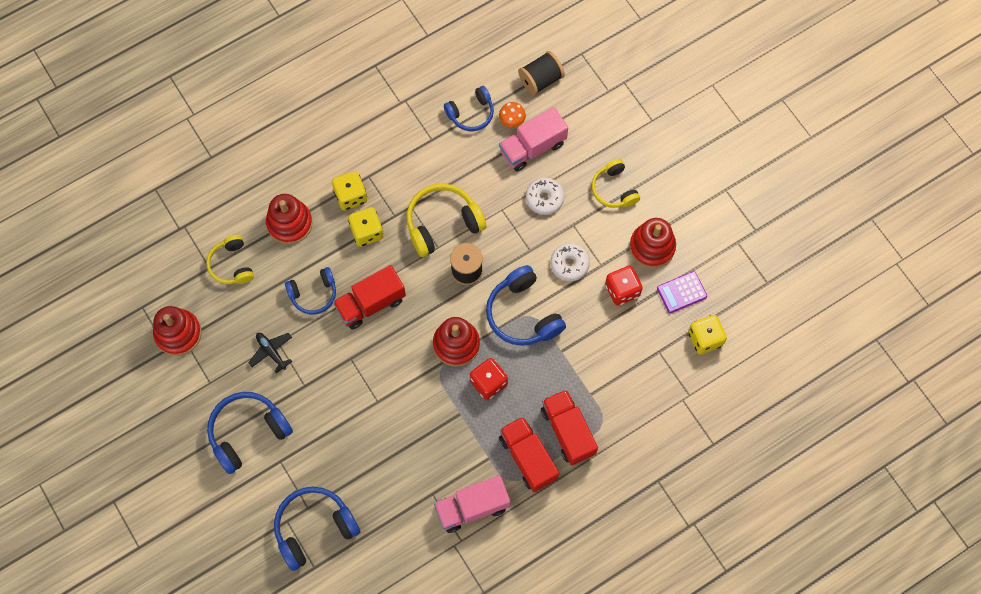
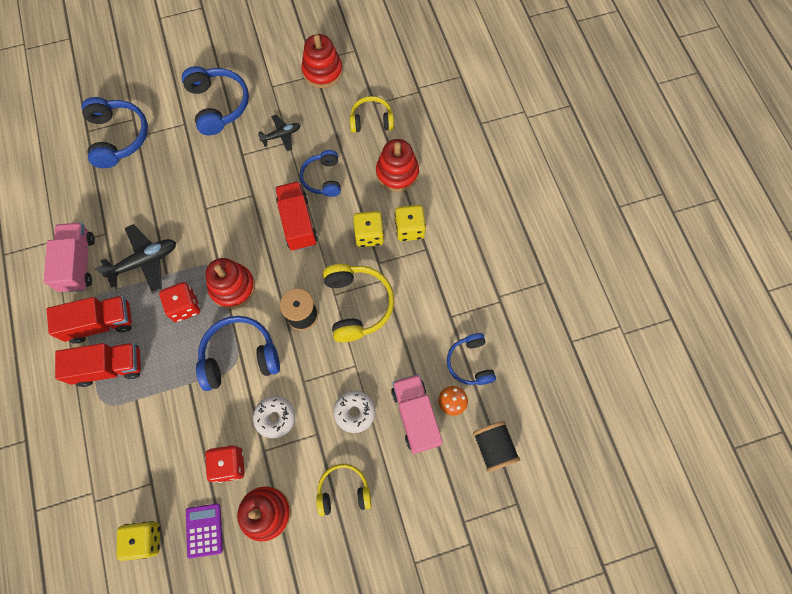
camera: 105 degrees right, 0 degrees up
none -> black plane [95,224,176,294]

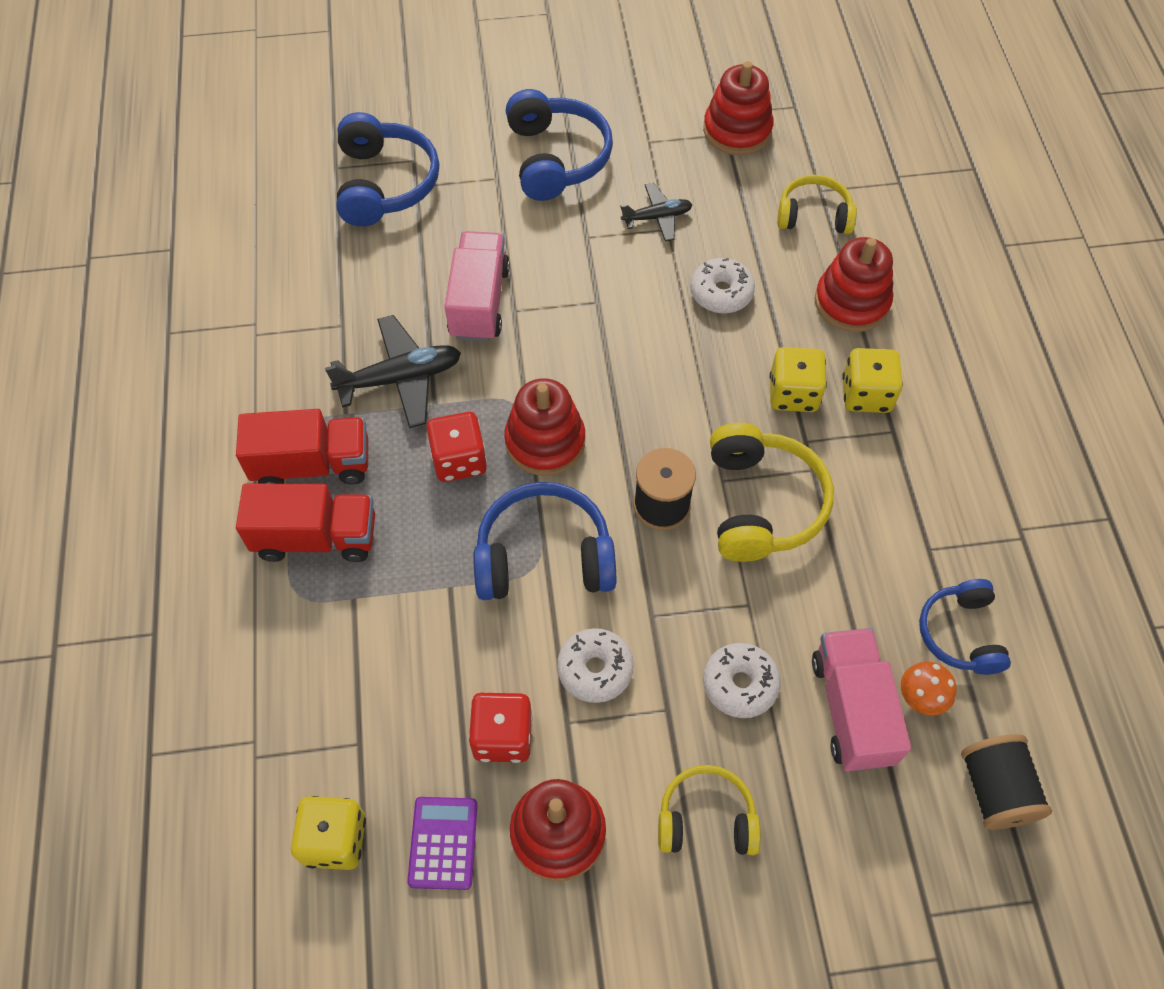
camera: 10 degrees right, 10 degrees down
pink truck [44,222,95,293] -> pink truck moved to [445,231,510,342]
red truck [275,181,318,251] -> none
blue headphones [300,150,341,197] -> white donut [690,258,755,313]

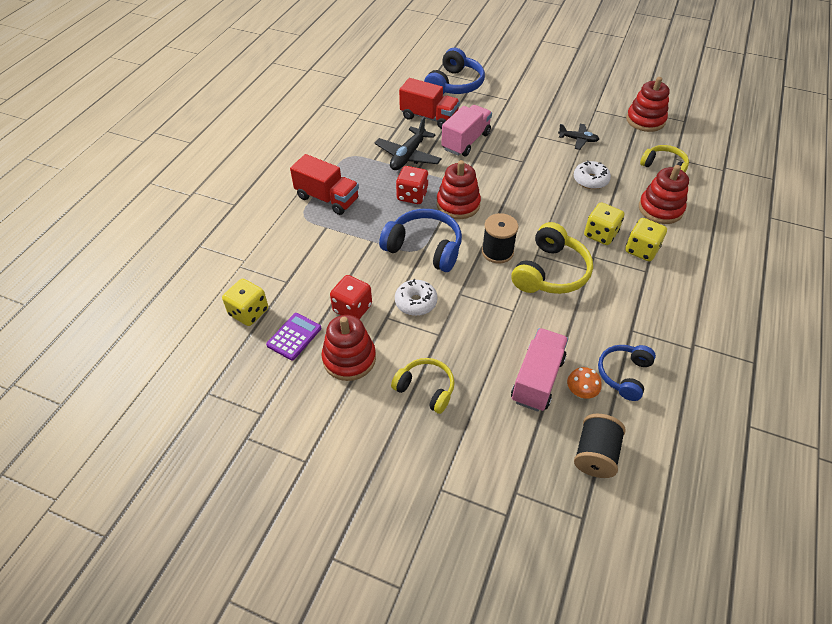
camera: 30 degrees right, 10 degrees down
red truck [236,409,368,484] -> red truck moved to [399,78,460,129]
black plane [325,315,461,428] -> black plane turned 105 degrees clockwise [374,116,442,170]
blue headphones [506,89,613,201] -> none
white donut [703,643,781,718] -> none

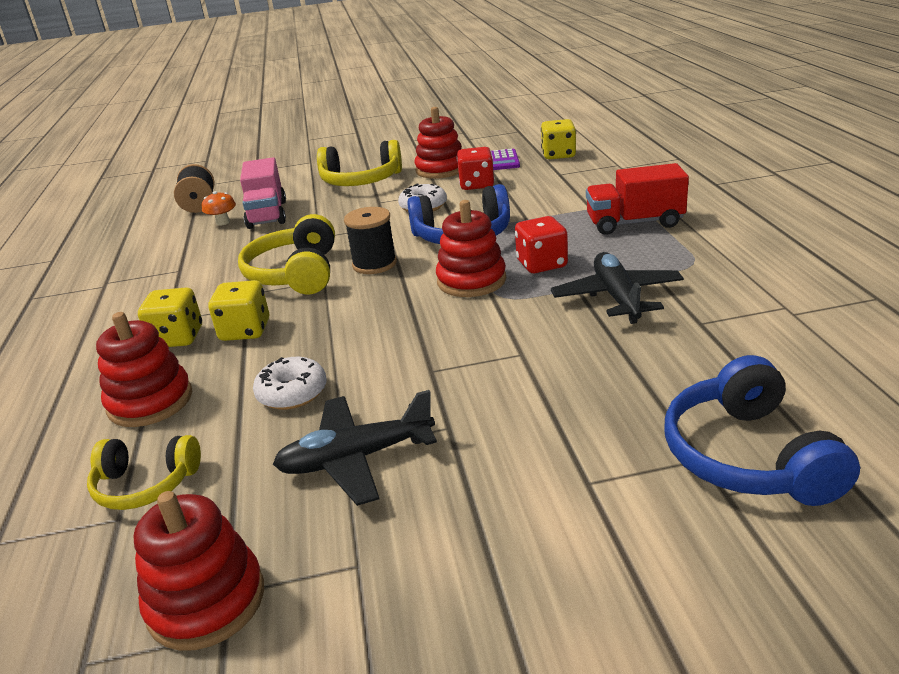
camera: 150 degrees right, 20 degrees down
yellow headphones [391,358,454,414] -> yellow headphones [317,140,402,186], size x1.55
red truck [399,78,460,129] -> none
pink truck [441,105,492,156] -> none
black plane [558,124,599,150] -> black plane [273,390,437,506], size x1.65
blue headphones [598,345,656,401] -> none

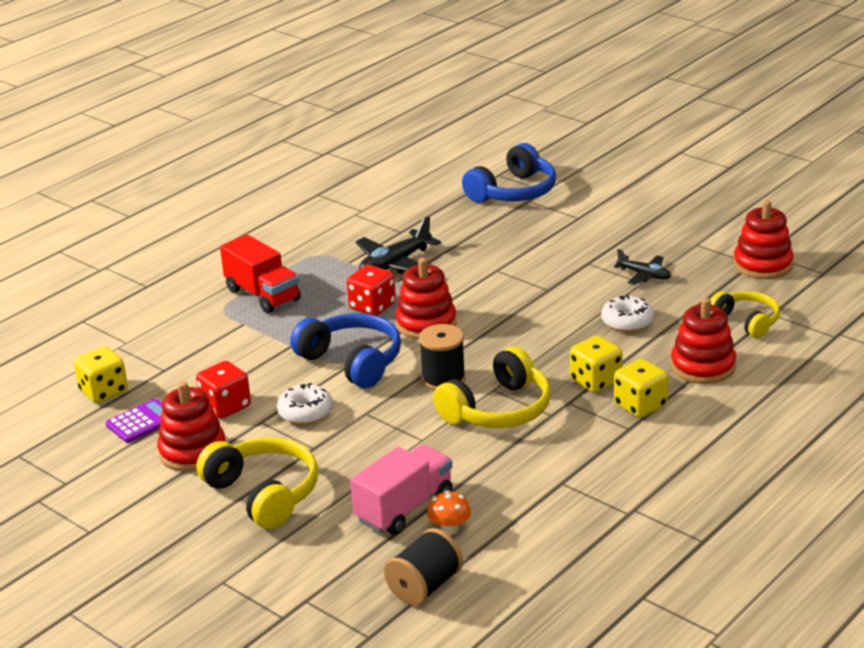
camera: 130 degrees left, 0 degrees up
black plane [273,390,437,506] -> black plane [614,249,671,285], size x0.61

